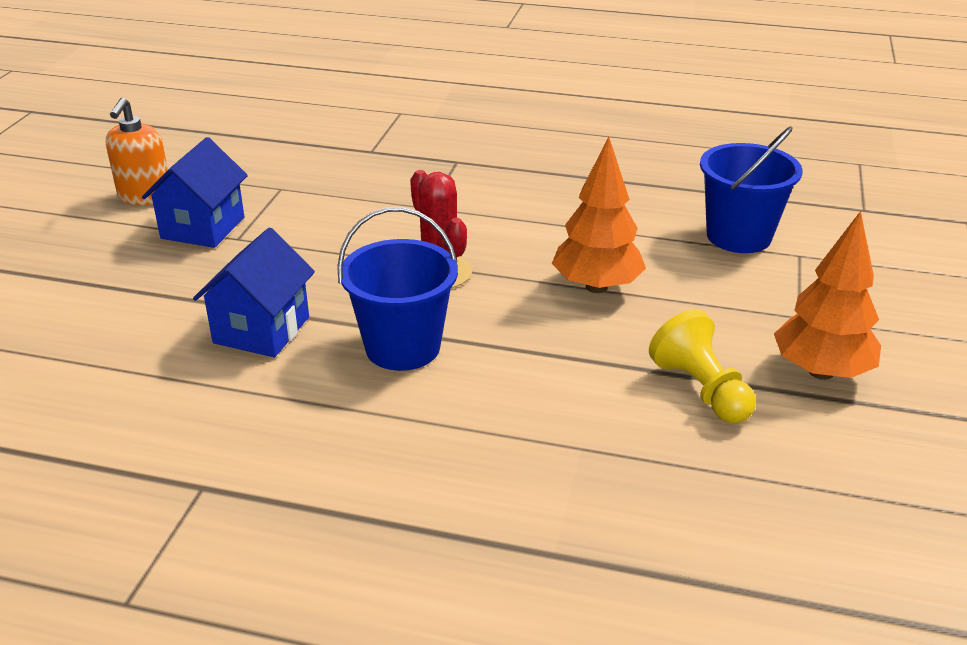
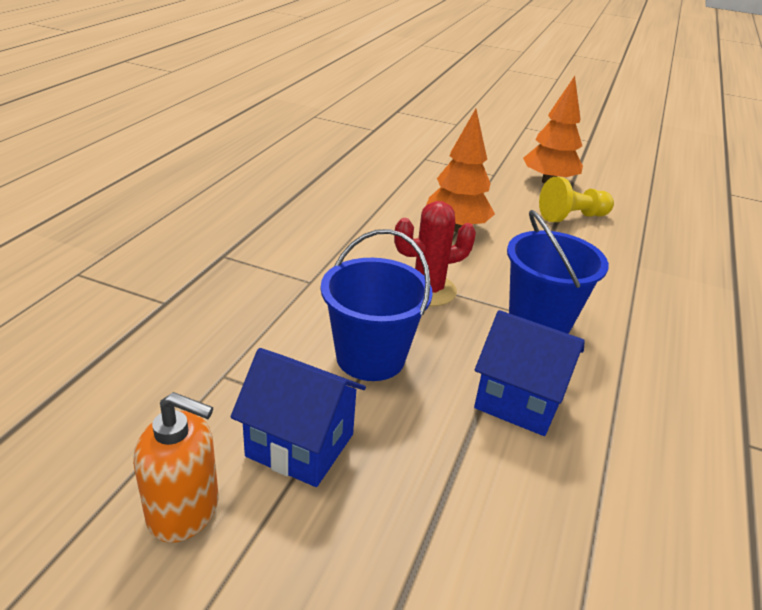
camera: 85 degrees left, 0 degrees up
blue bucket [700,126,803,253] -> blue bucket moved to [321,229,433,381]

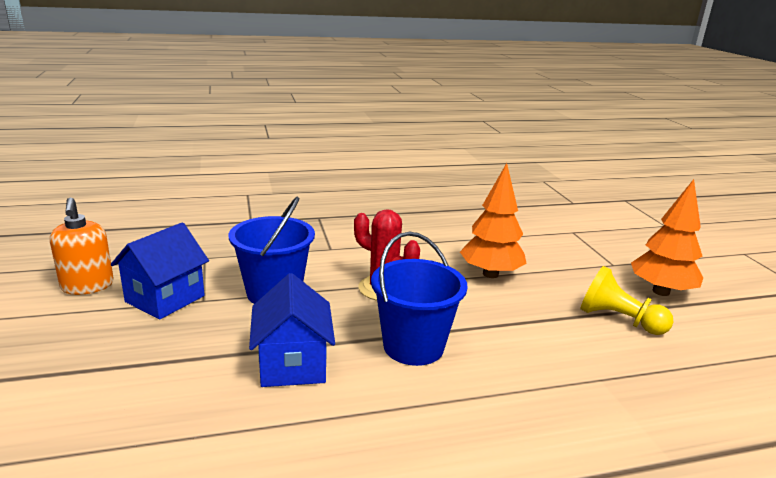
camera: 55 degrees right, 10 degrees down
blue house [230,348,366,487] -> blue house turned 45 degrees clockwise [111,223,209,319]

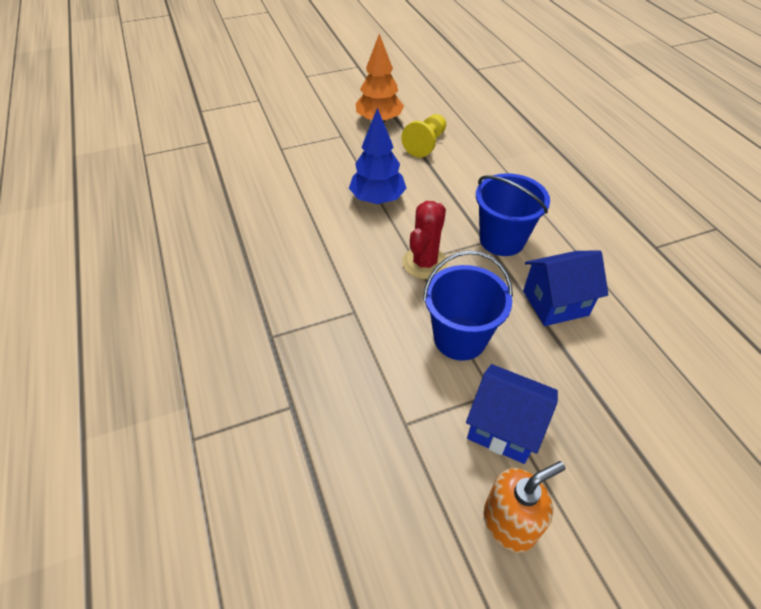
camera: 95 degrees left, 25 degrees up
orange tree [460,163,527,278] -> blue tree [349,108,407,204]

